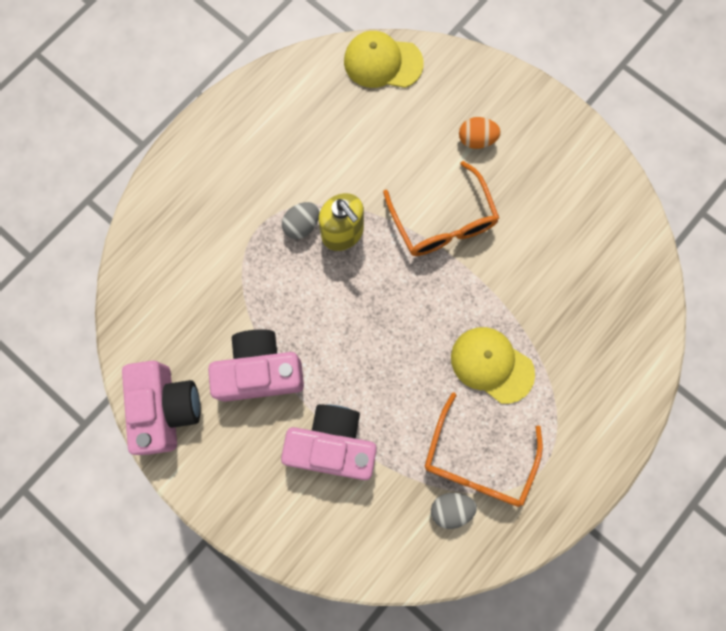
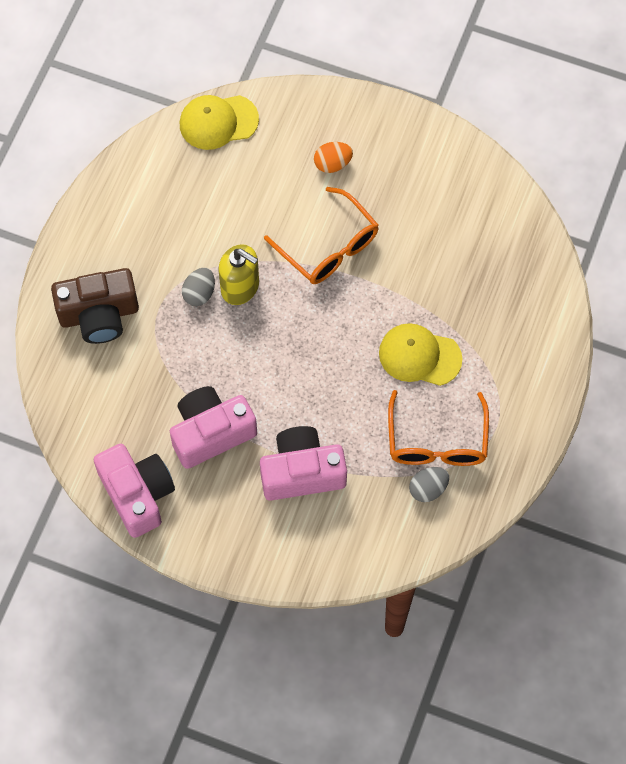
camera: 20 degrees left, 10 degrees down
none -> brown camera [51,268,139,344]

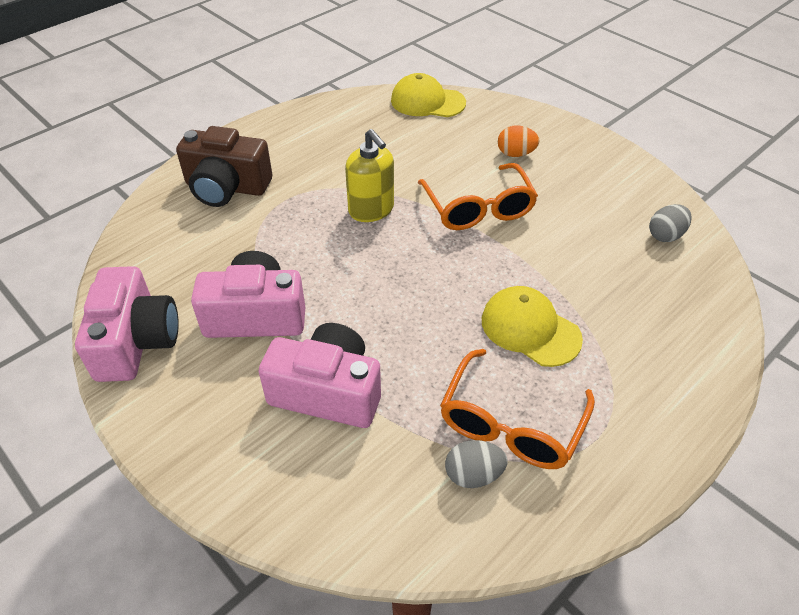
camera: 25 degrees right, 20 degrees down
grey egg [182,268,215,306] -> grey egg moved to [649,204,692,242]

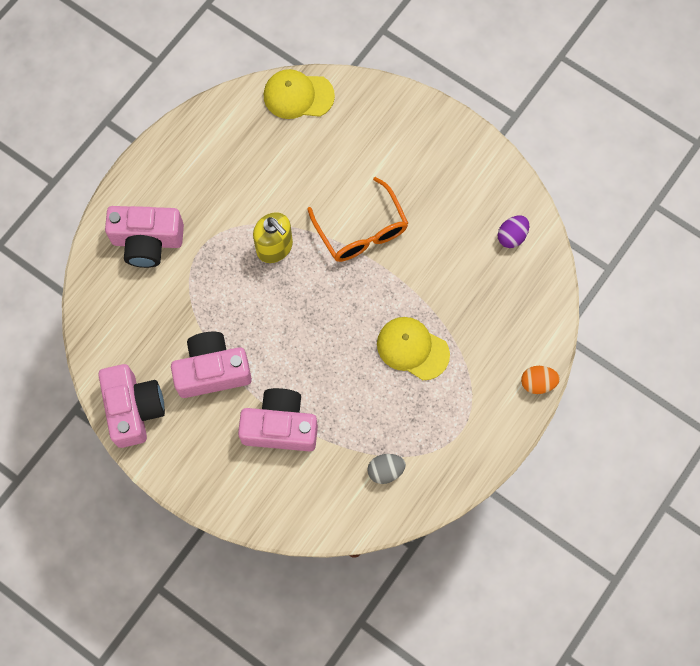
camera: 10 degrees left, 25 degrees up
brown camera [176,126,272,207] -> pink camera [105,206,184,268]
orange glasses [440,349,595,469] -> none
orange egg [498,125,539,157] -> orange egg moved to [521,366,560,394]
grey egg [649,204,692,242] -> purple egg [498,215,529,248]

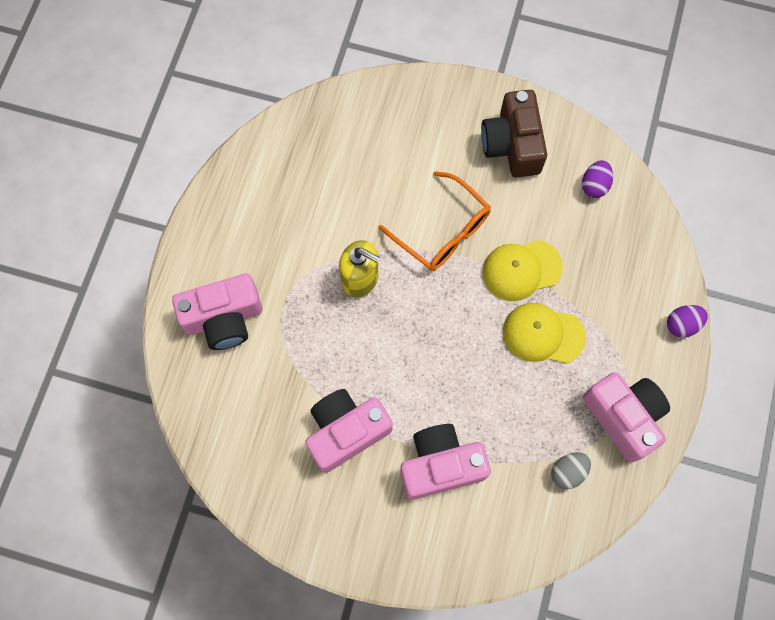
camera: 20 degrees left, 0 degrees up
pink camera [98,364,165,448] -> pink camera moved to [583,372,670,463]
yellow cap [264,69,335,119] -> yellow cap moved to [482,240,563,301]
orange egg [521,366,560,394] -> purple egg [667,305,708,338]
none -> brown camera [481,90,547,177]

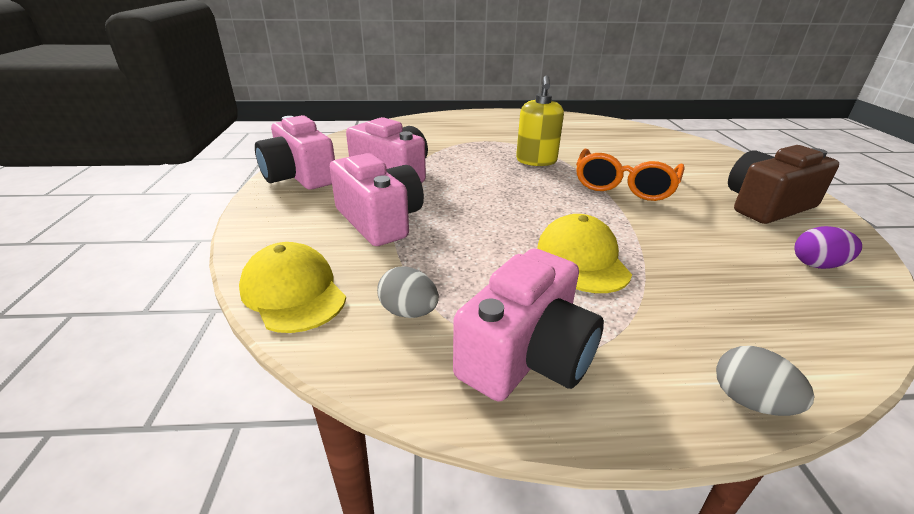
camera: 70 degrees right, 40 degrees down
pink camera [172,273,262,350] -> pink camera moved to [255,115,335,190]
yellow cap [482,240,563,301] -> yellow cap moved to [239,242,346,333]
purple egg [667,305,708,338] -> grey egg [716,346,815,416]

